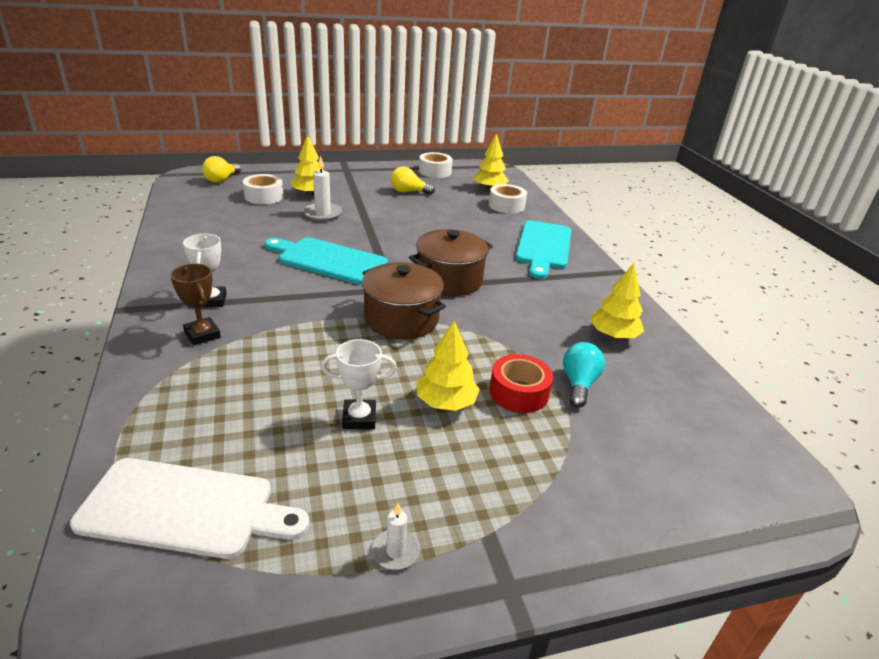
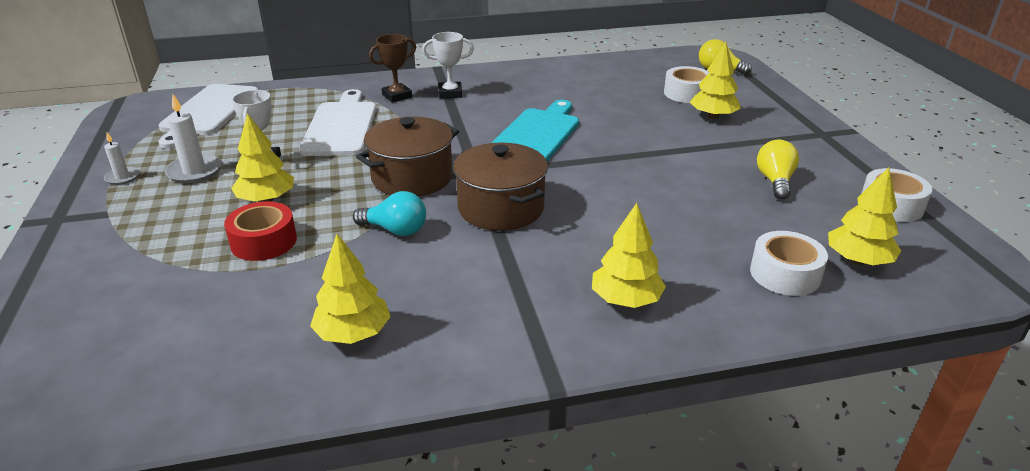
camera: 95 degrees right, 0 degrees up
white candle [303,156,342,221] -> white candle moved to [164,94,222,183]
turquoise cutting board [515,220,571,279] -> yellow tree [592,203,666,308]
turquoise light bulb [563,342,605,408] -> turquoise light bulb moved to [353,191,426,236]
none -> white cutting board [299,89,377,156]

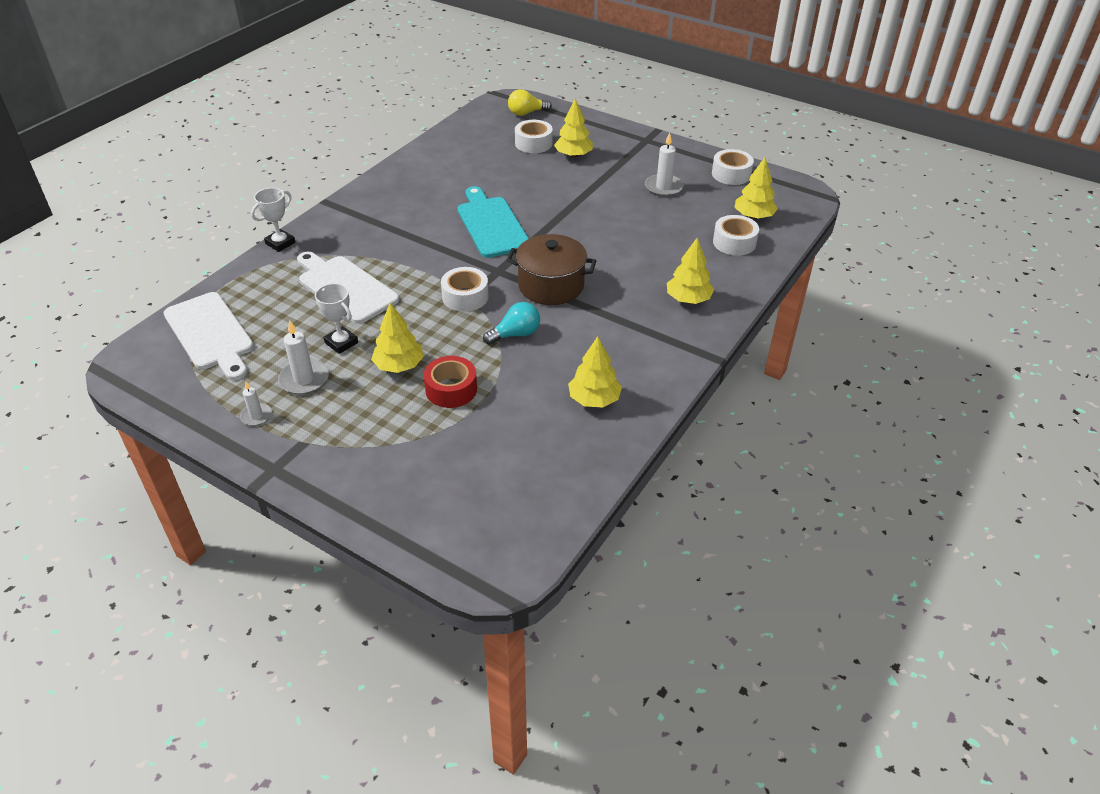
camera: 45 degrees left, 10 degrees up
brown pot [356,117,459,196] -> white tape [441,267,489,312]
brown trophy [369,34,416,103] -> none
white trophy [422,32,474,99] -> white trophy moved to [251,188,295,252]
yellow light bulb [757,140,799,200] -> white candle [645,132,684,197]

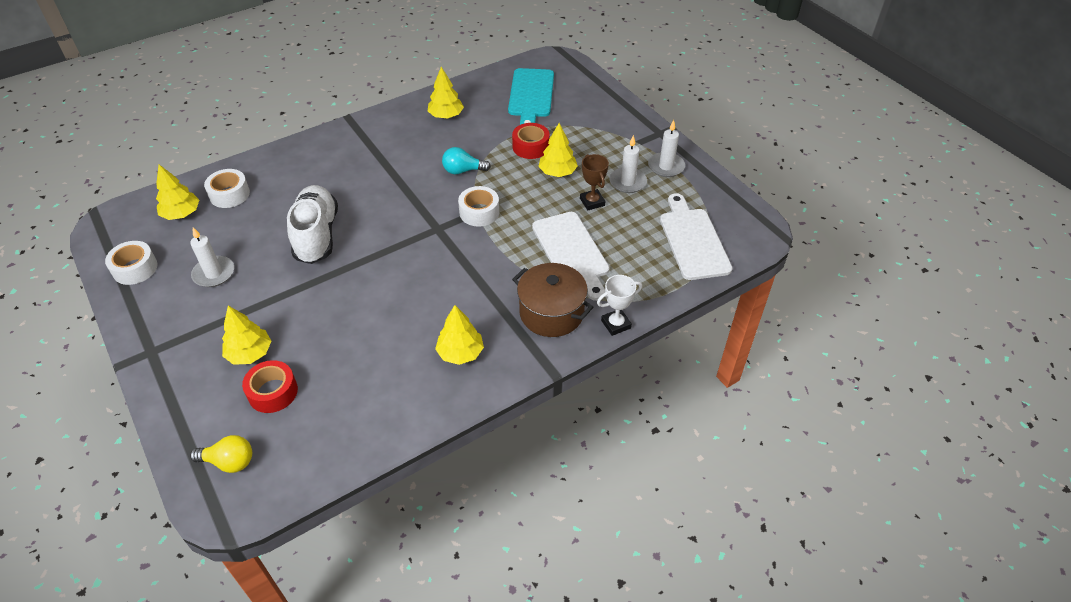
camera: 155 degrees left, 5 degrees up
white candle [240,382,272,426] -> white candle [648,120,685,177], size x1.66
white trophy [315,283,358,354] -> brown trophy [580,154,609,211]
turquoise cutting board [458,186,529,258] -> turquoise cutting board moved to [508,68,554,125]
brown pot [507,234,596,305] -> brown pot moved to [512,263,593,337]
white tape [515,120,553,153] -> red tape [242,360,298,413]
yellow tree [667,238,714,304] -> yellow tree moved to [435,305,484,365]
none -> white shoe [287,185,338,264]

